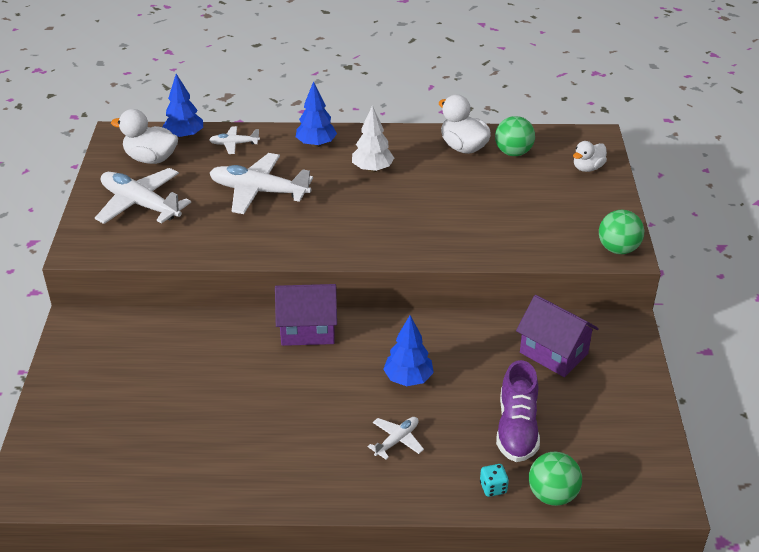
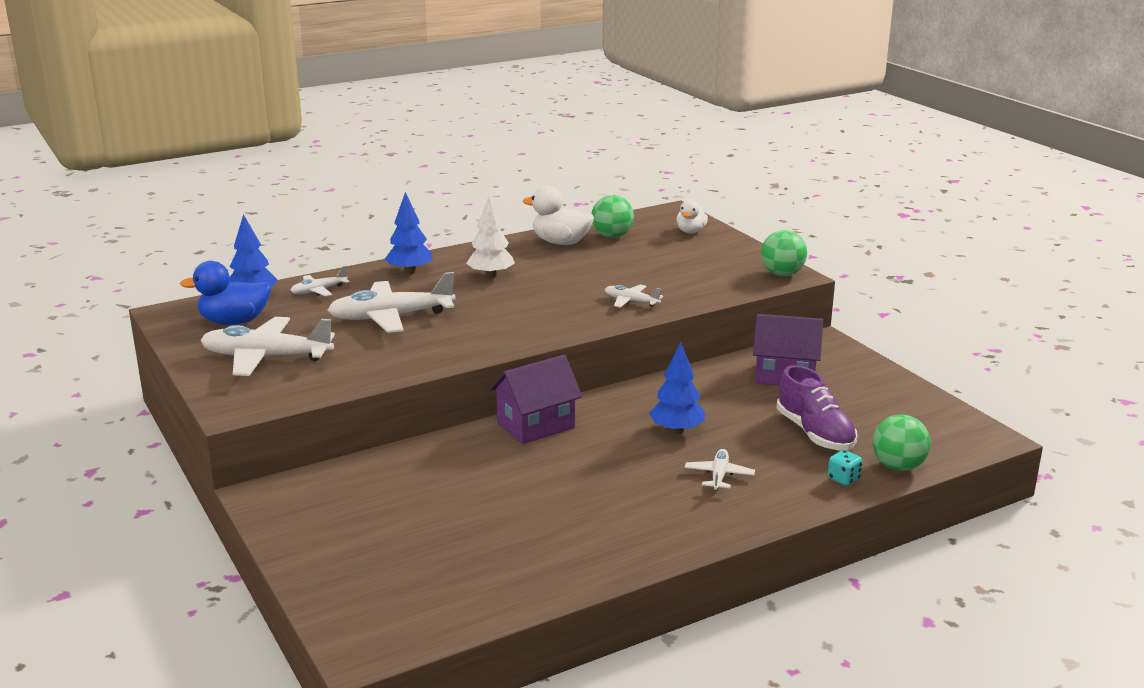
camera: 30 degrees left, 15 degrees down
white duck [111,109,178,164] -> blue duck [180,261,271,325]
none -> white plane [605,284,663,308]

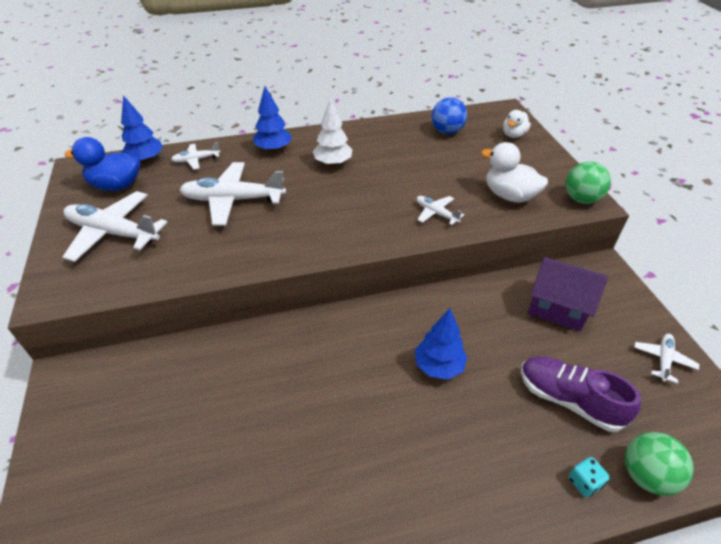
camera: 15 degrees right, 20 degrees up
purple house [490,355,582,444] -> none
white duck [523,186,594,245] -> white duck moved to [481,142,548,203]
green ball [592,195,634,238] -> blue ball [432,97,467,134]
white plane [685,449,755,491] -> white plane moved to [634,334,699,384]
purple shoe [776,365,857,451] -> purple shoe turned 135 degrees clockwise [521,356,641,432]

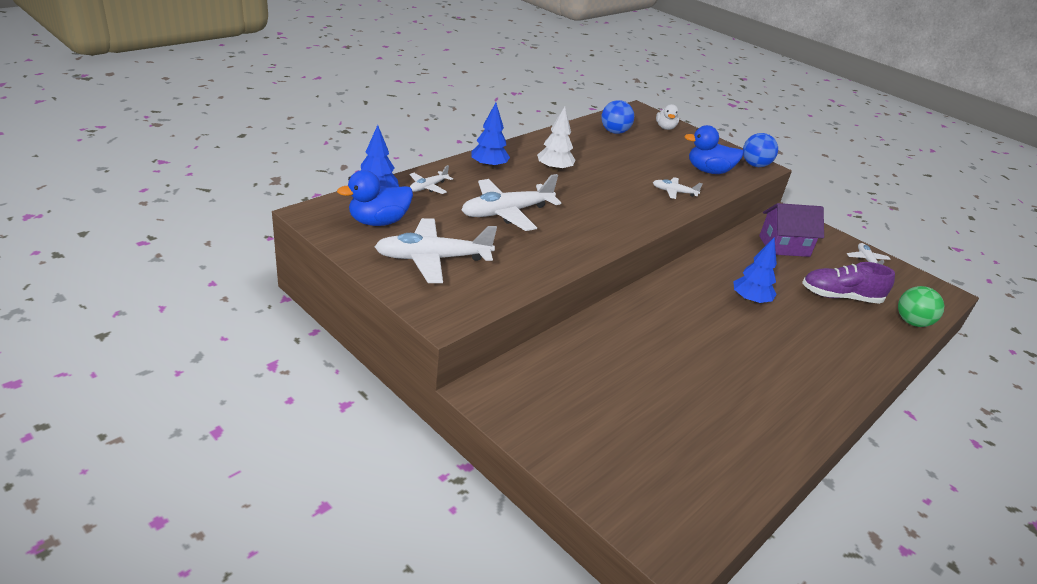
camera: 35 degrees left, 10 degrees down
white duck [481,142,548,203] -> blue duck [684,125,744,174]
green ball [565,162,611,204] -> blue ball [743,133,778,167]
turquoise dice [568,457,610,497] -> none

